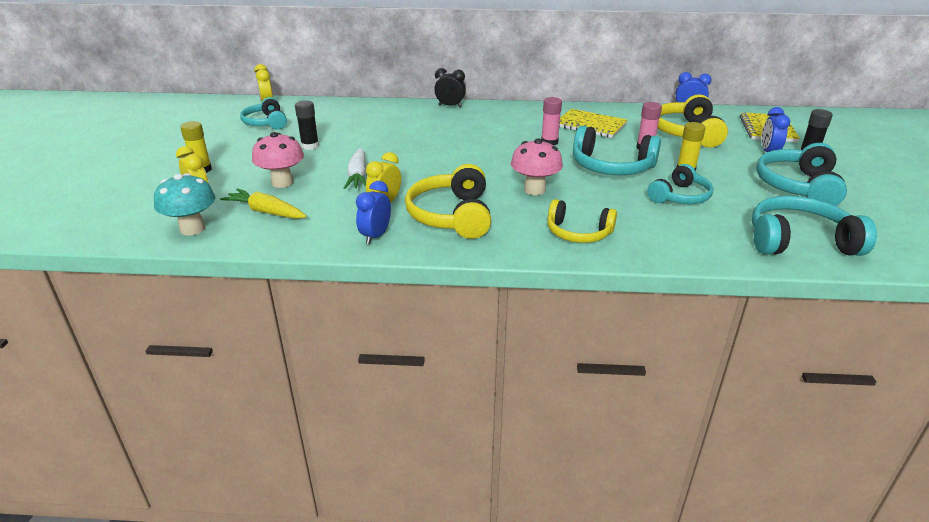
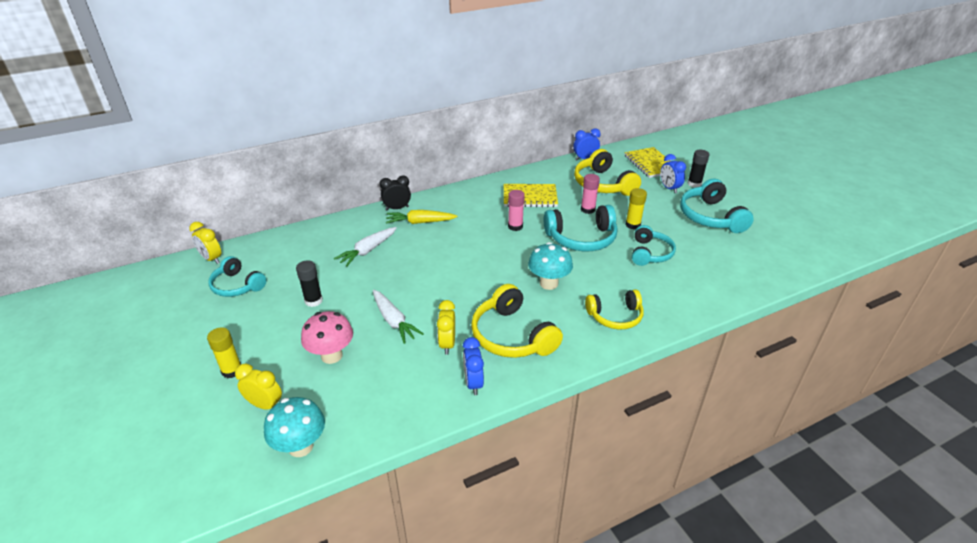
camera: 30 degrees left, 5 degrees up
yellow carrot [220,188,307,219] -> yellow carrot moved to [386,210,458,224]
pink mushroom [511,139,563,195] -> turquoise mushroom [528,242,573,290]
turquoise headphones [752,196,877,256] -> none
none -> white carrot [334,227,397,266]

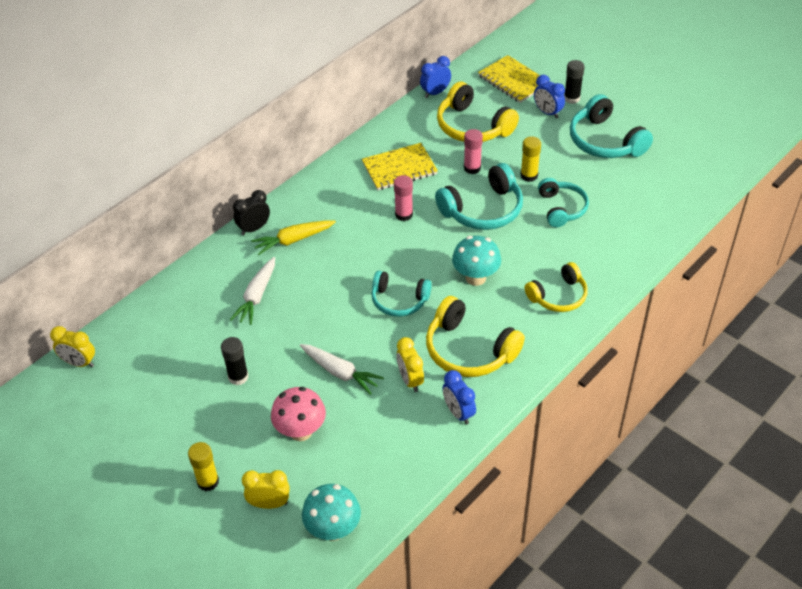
camera: 20 degrees left, 10 degrees up
turquoise headphones [208,256,267,297] -> turquoise headphones moved to [371,271,432,317]

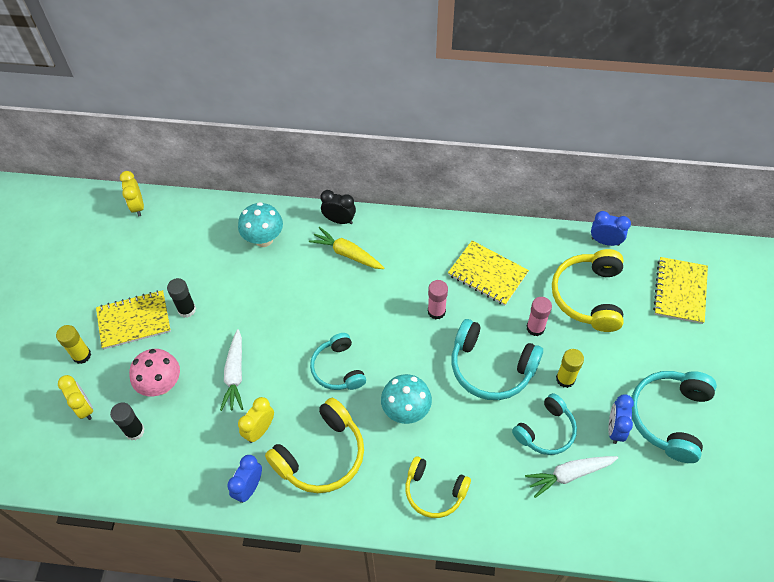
camera: 55 degrees right, 10 degrees up
white carrot [230,257,275,325] -> white carrot moved to [525,456,618,498]
turquoise mushroom [302,484,361,541] -> turquoise mushroom moved to [238,202,283,247]
yellow headphones [426,296,525,377] -> yellow headphones turned 135 degrees counterclockwise [265,398,364,493]
blue clock [534,75,565,119] -> blue clock moved to [608,394,634,444]
black glue stick [564,60,585,104] -> black glue stick moved to [110,403,145,440]
none -> yellow notebook [96,290,171,349]

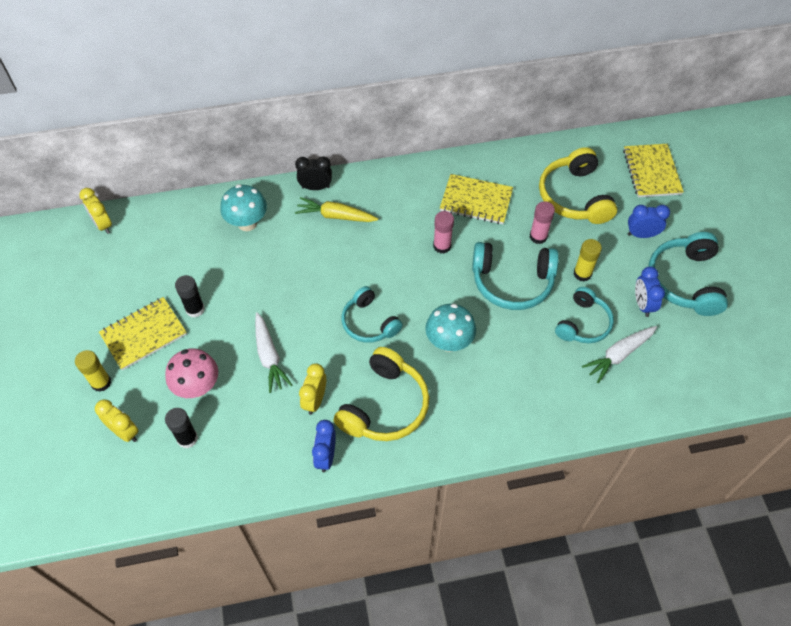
camera: 20 degrees left, 0 degrees up
yellow headphones [405,457,471,518] -> none
blue clock [591,211,631,246] -> blue clock moved to [628,205,670,238]

